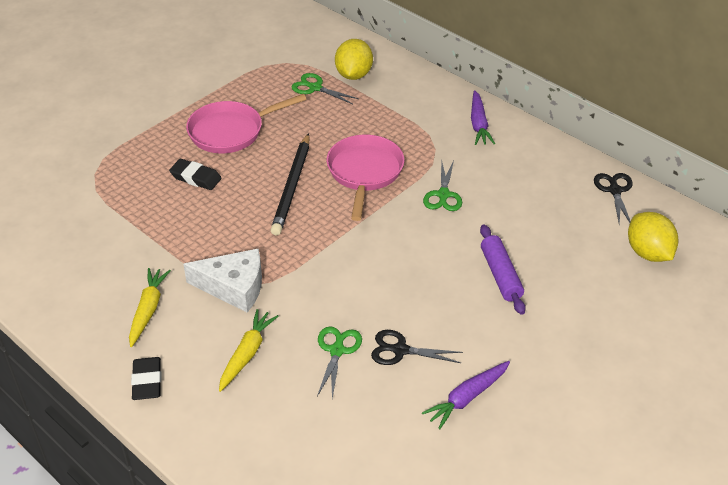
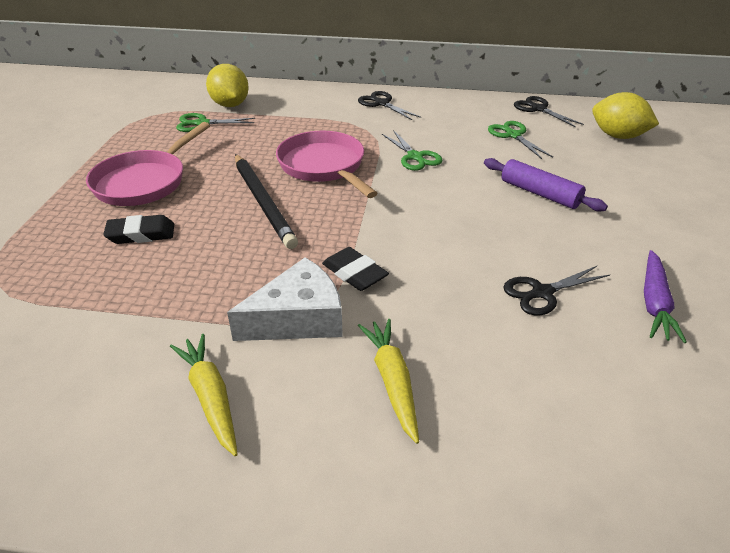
camera: 35 degrees left, 5 degrees down
black eraser [131,357,161,400] -> black eraser moved to [322,247,389,291]
green scissors [317,326,362,399] -> green scissors moved to [488,121,553,159]
purple carrot [471,90,495,145] -> black scissors [358,91,421,120]

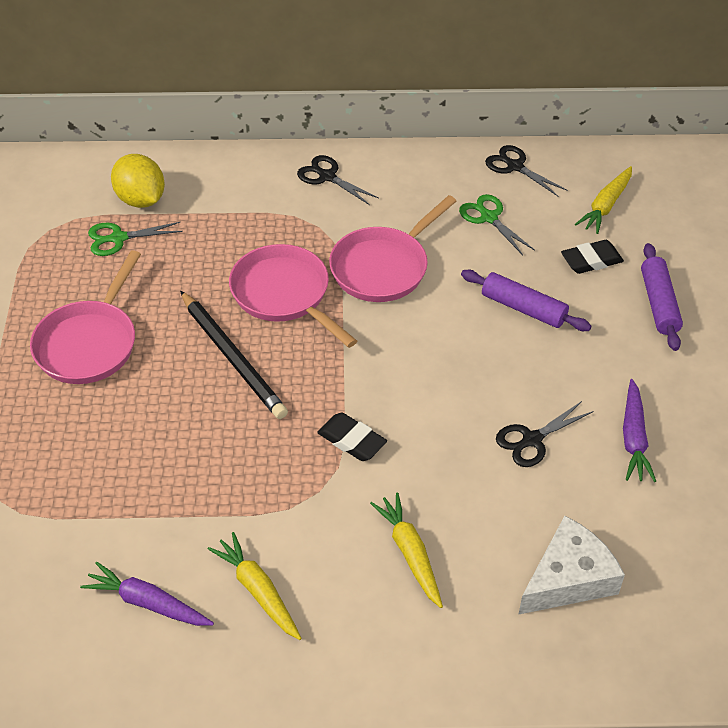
camera: 10 degrees left, 10 degrees up
black eraser [103,215,174,244] -> black eraser moved to [561,240,624,274]
white cheese [227,257,343,341] -> white cheese moved to [518,516,625,615]
green scissors [382,130,443,171] -> pink pan [329,195,456,302]
yellow lemon [592,92,659,139] -> yellow carrot [575,166,632,234]
none -> purple carrot [80,562,214,626]
none -> purple rolling pin [641,243,683,351]

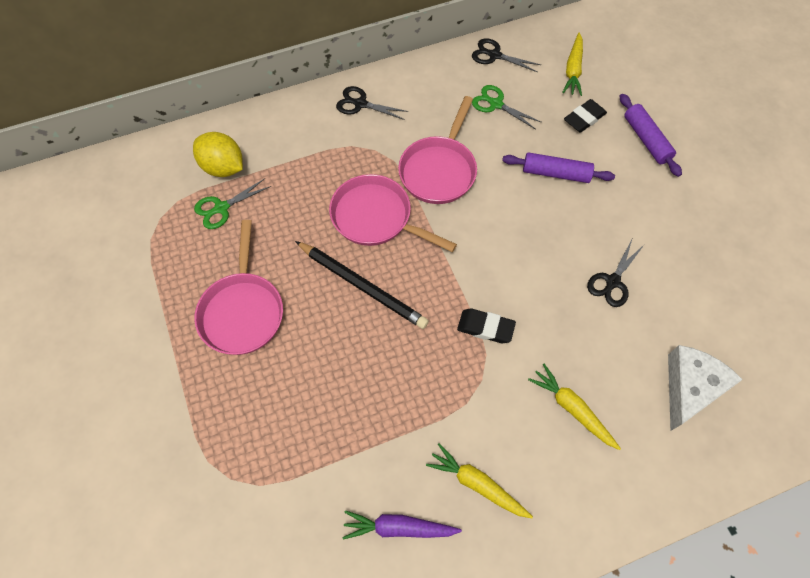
camera: 20 degrees left, 15 degrees up
purple carrot [623,379,656,482] -> none

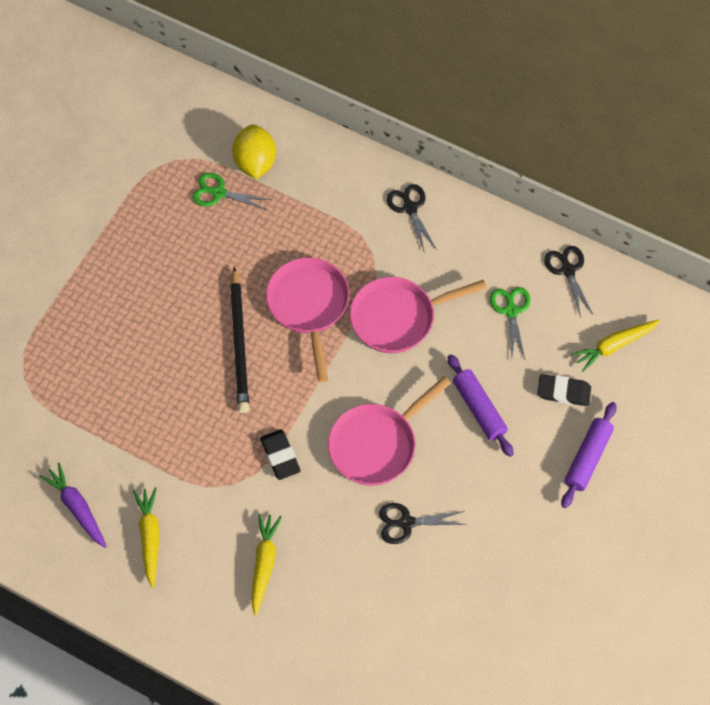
camera: 50 degrees right, 0 degrees up
pink pan [194,220,283,355] -> pink pan moved to [328,376,451,486]
white cheese [668,345,743,431] -> none

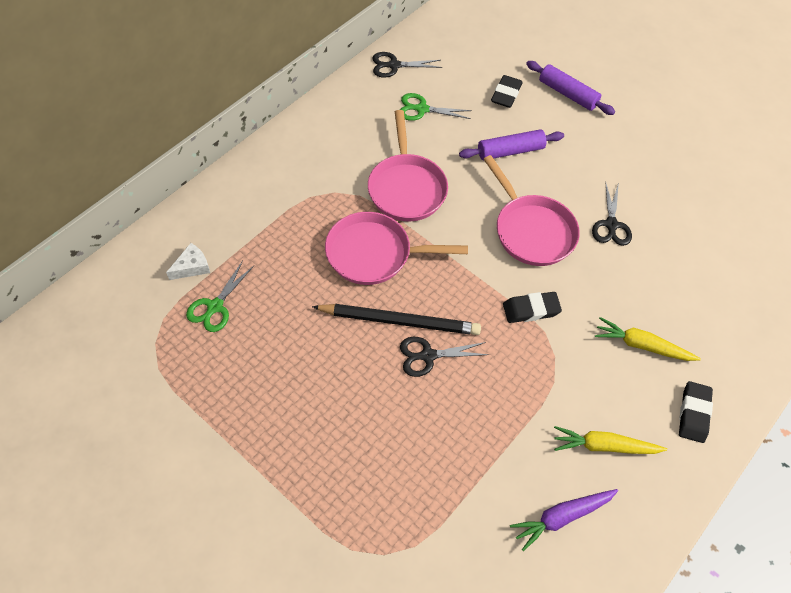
camera: 80 degrees left, 5 degrees down
yellow lemon [232,124,276,179] -> white cheese [166,243,210,280]
black scissors [387,184,437,254] -> black scissors moved to [400,337,489,377]
yellow carrot [571,319,660,372] -> none
none -> black eraser [679,381,713,443]

